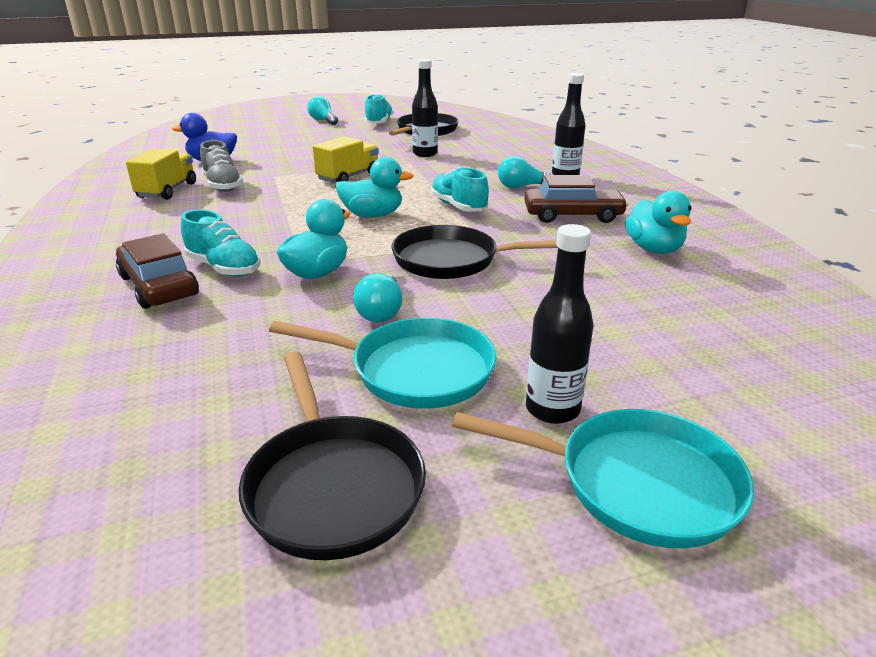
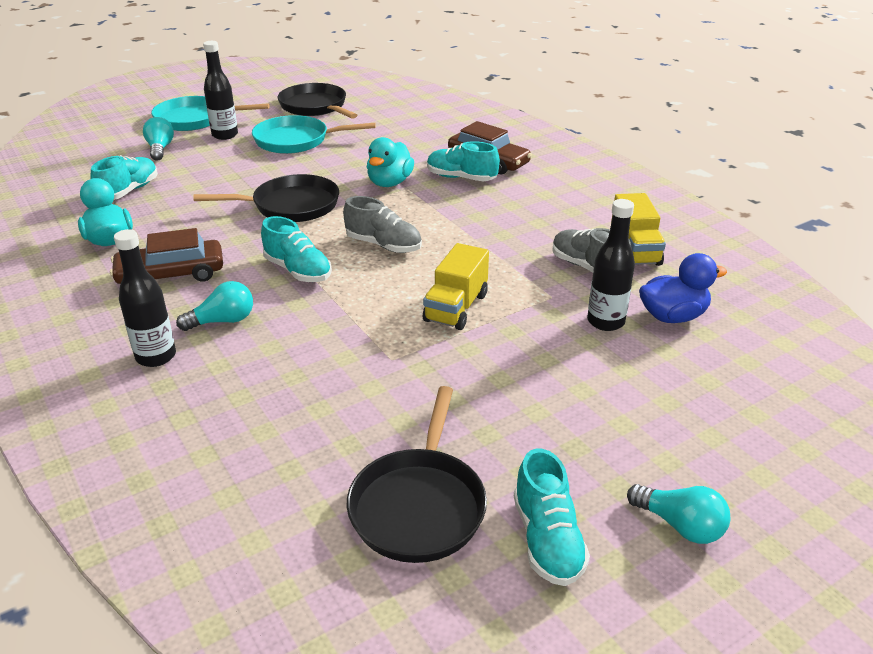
camera: 165 degrees right, 5 degrees up
turquoise duck [335,157,414,218] -> grey shoe [343,196,422,253]
turquoise light bulb [353,273,403,322] -> turquoise light bulb moved to [143,117,174,161]
black bottle [412,59,438,157] -> black bottle moved to [587,199,635,331]
none -> turquoise shoe [90,155,158,200]

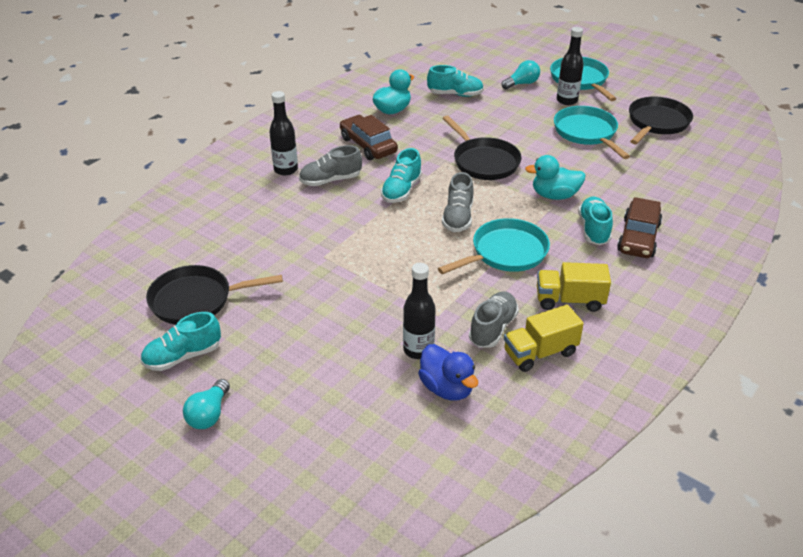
camera: 70 degrees right, 5 degrees up
turquoise light bulb [176,281,253,331] -> grey shoe [299,145,362,186]
yellow truck [423,243,489,330] -> yellow truck moved to [537,262,611,312]
none -> turquoise pan [438,218,550,274]

